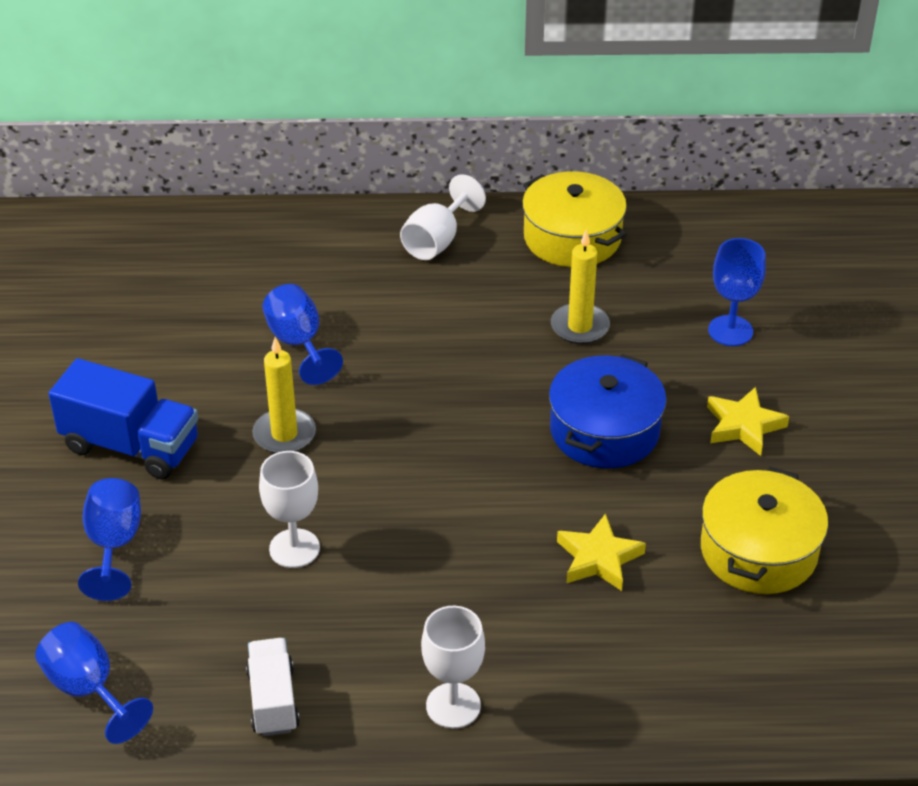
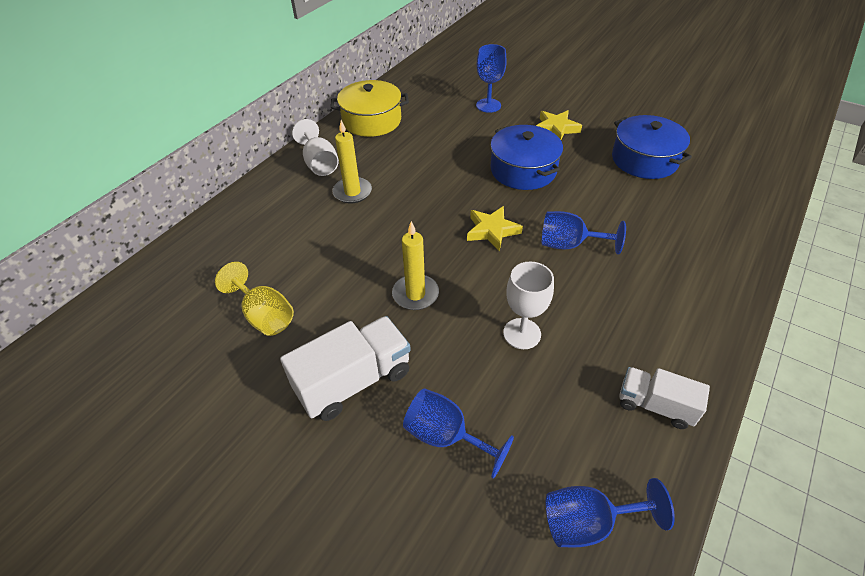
camera: 55 degrees left, 5 degrees up
blue truck [49,358,198,480] -> white truck [280,316,411,421]
blue goblet [262,284,343,385] -> blue goblet moved to [542,211,626,254]
white goblet [421,606,485,729] -> none
yellow candle [551,230,610,344] -> yellow candle moved to [332,120,372,204]
yellow star [557,513,646,591] -> yellow star moved to [467,206,523,252]
yellow pot [701,467,828,594] -> blue pot [612,115,692,179]
none -> yellow goblet [215,262,294,336]

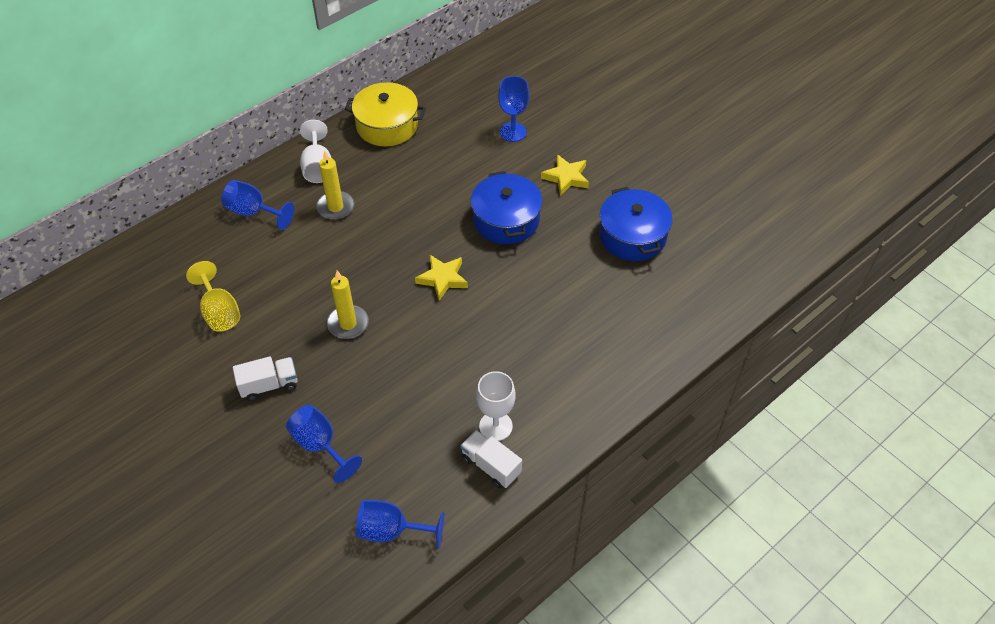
camera: 15 degrees right, 5 degrees up
white truck [280,316,411,421] -> white truck [233,356,297,401], size x0.63
white goblet [503,261,554,349] -> white goblet moved to [476,371,516,441]
blue goblet [542,211,626,254] -> blue goblet moved to [221,180,294,230]

